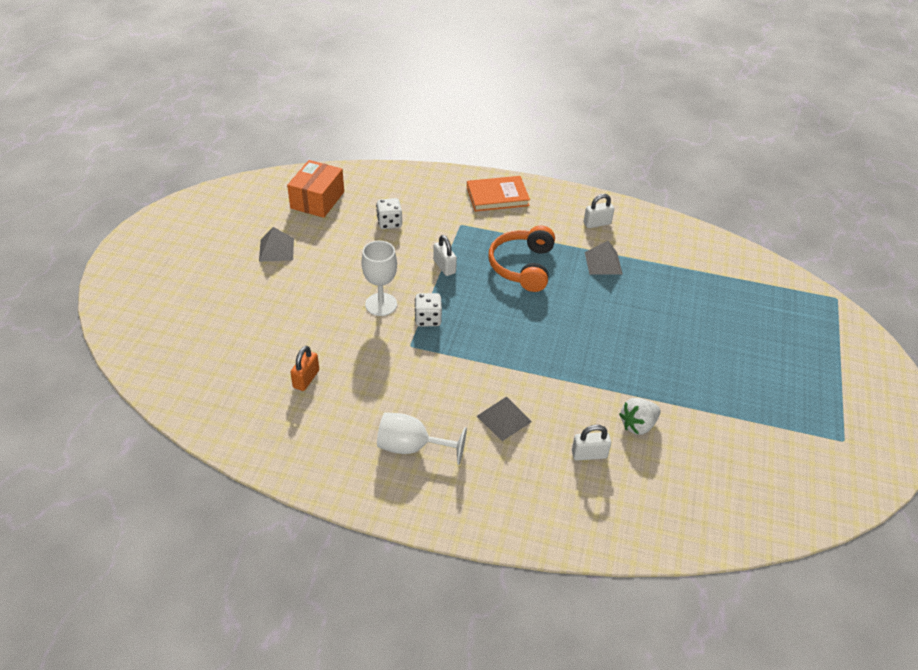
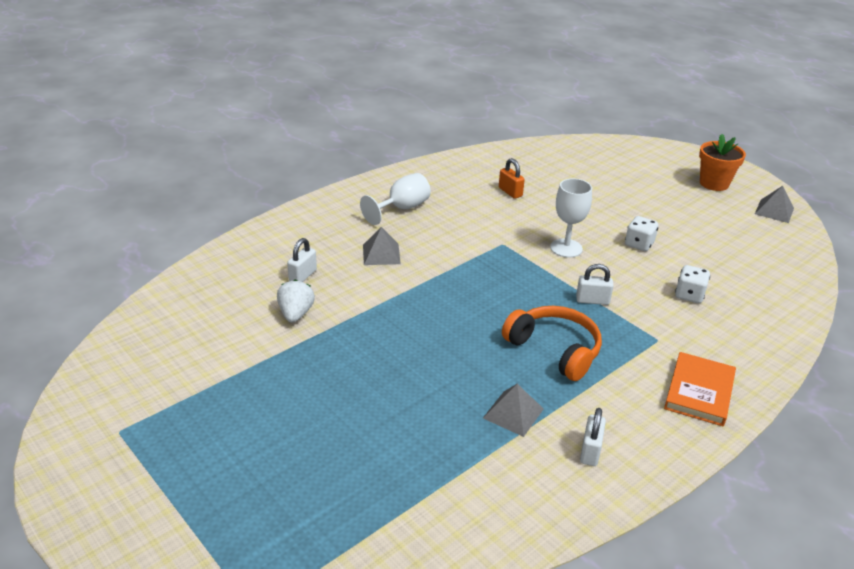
camera: 125 degrees right, 10 degrees down
grey pyramid [259,227,294,262] -> grey pyramid moved to [755,186,794,223]
orange box [287,160,344,218] -> none
white dice [415,293,442,326] -> white dice moved to [625,216,658,251]
none -> orange flower pot [699,134,746,191]

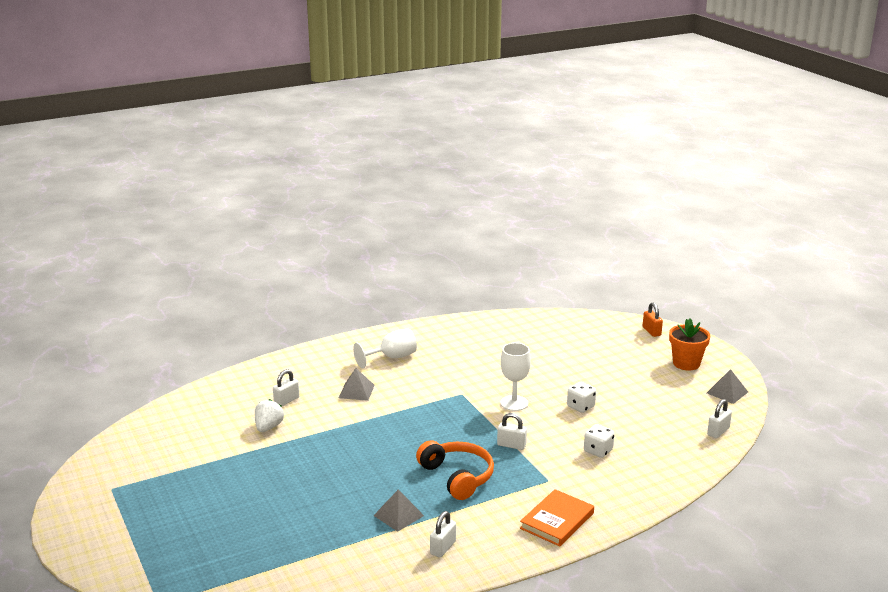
camera: 15 degrees right, 10 degrees down
orange padlock [499,158,525,199] -> orange padlock moved to [643,303,663,337]
none -> white padlock [707,399,732,438]

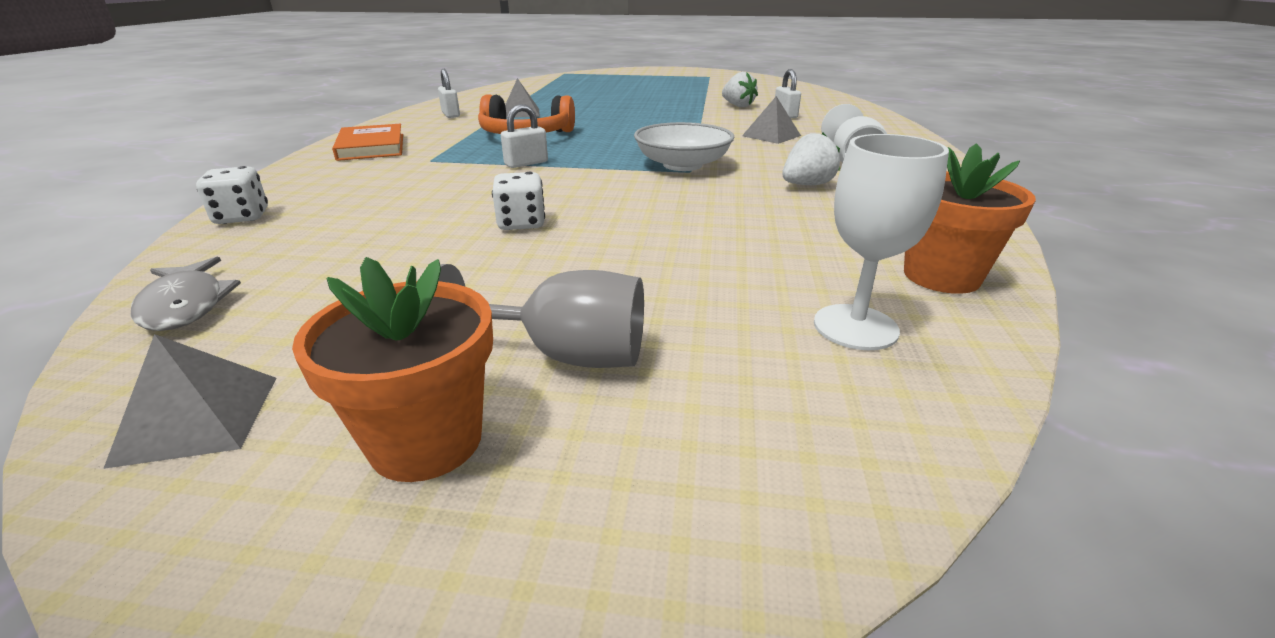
camera: 125 degrees right, 5 degrees up
white goblet [500,343,531,411] -> white goblet moved to [814,134,949,350]
white dice [584,424,615,458] -> white dice moved to [196,166,268,224]
orange padlock [643,303,663,337] -> none
white padlock [707,399,732,438] -> grey fish [130,257,241,331]
none -> grey goblet [439,264,644,368]
none -> white bowl [634,122,735,171]
none -> white strawberry [782,133,840,185]
none -> orange flower pot [904,143,1036,294]

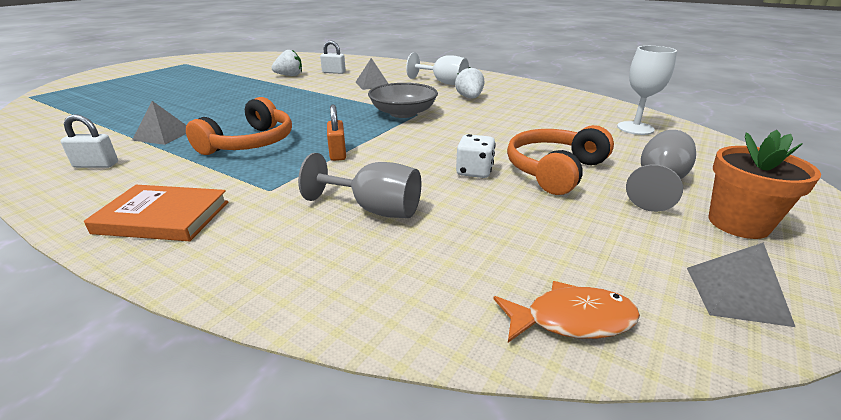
camera: 65 degrees left, 0 degrees up
grey fish [130,257,241,331] -> orange fish [494,281,640,343]
white dice [196,166,268,224] -> none
white padlock [501,104,548,168] -> orange padlock [327,105,346,161]
white bowl [634,122,735,171] -> grey bowl [368,83,438,118]
orange flower pot [904,143,1036,294] -> none
none -> grey goblet [298,153,421,218]
none -> orange headphones [507,125,614,195]

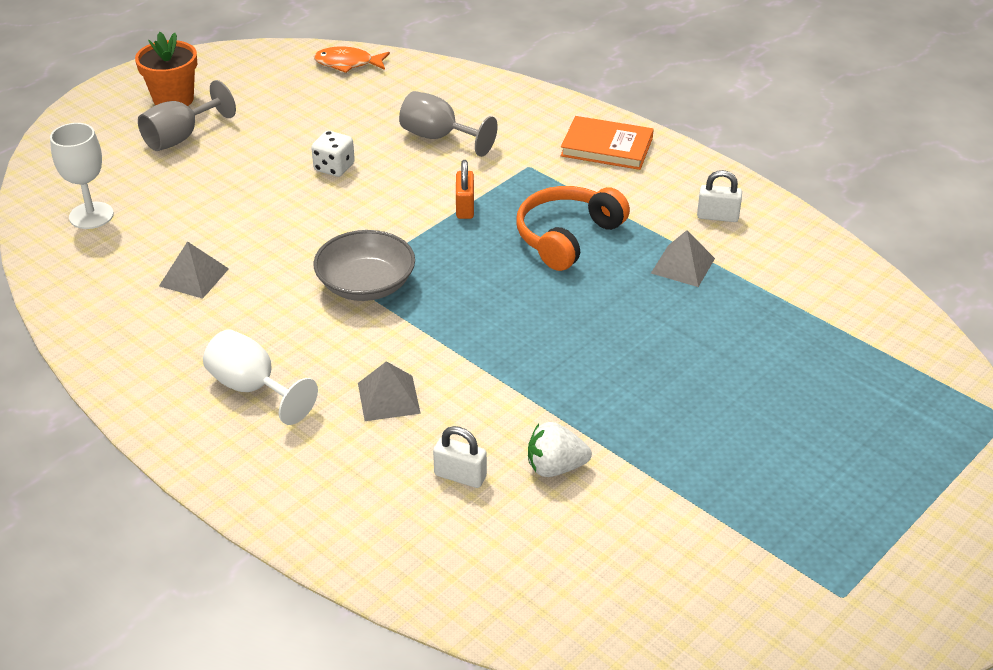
camera: 170 degrees left, 10 degrees up
white strawberry [455,67,484,98] -> none
orange headphones [507,125,614,195] -> none
grey pyramid [687,243,795,327] -> grey pyramid moved to [159,241,229,299]

